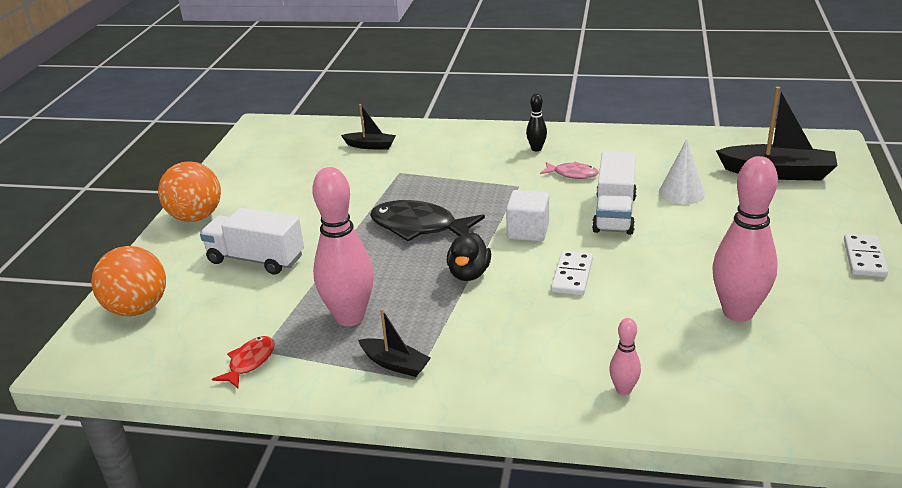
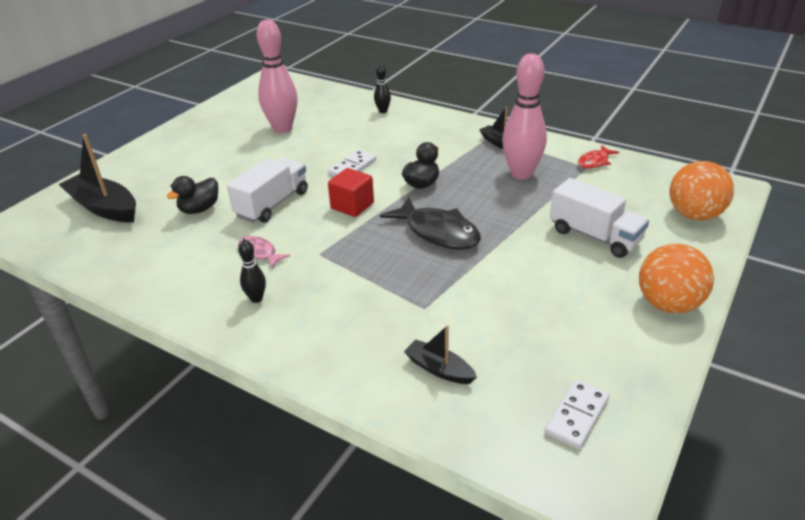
camera: 160 degrees left, 5 degrees up
white cube [506,190,549,242] -> red cube [328,168,374,217]
pink bowling pin [609,318,641,395] -> black bowling pin [374,64,391,113]
white cone [659,139,705,204] -> black duck [167,176,218,214]
white domino [844,234,888,277] -> white domino moved to [544,379,609,449]

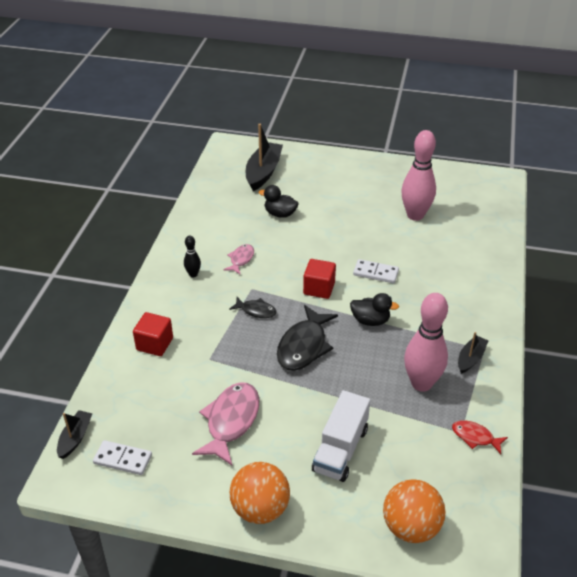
camera: 70 degrees right, 5 degrees up
white truck [227,158,308,223] -> none
black bowling pin [374,64,391,113] -> none
black boat [404,325,477,384] -> black boat moved to [57,410,92,459]
none -> red cube [133,312,173,356]
none -> pink fish [192,382,259,465]
none -> black fish [229,297,276,318]

